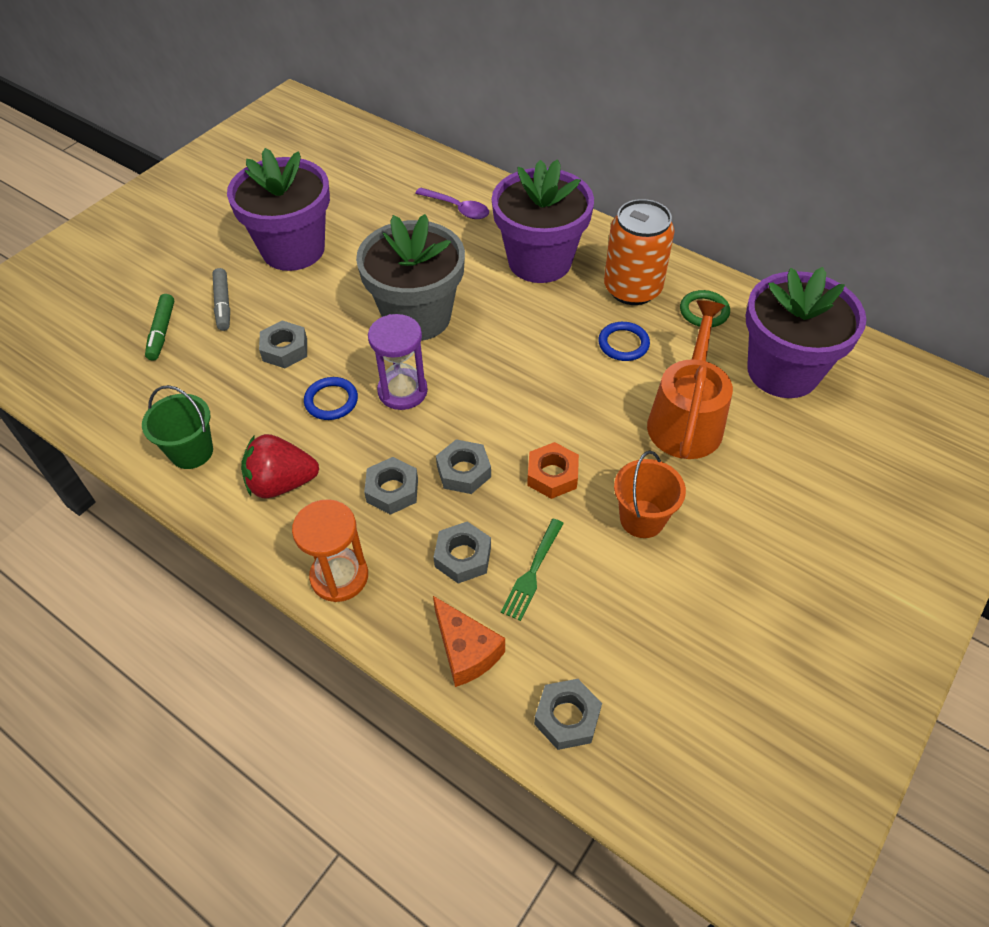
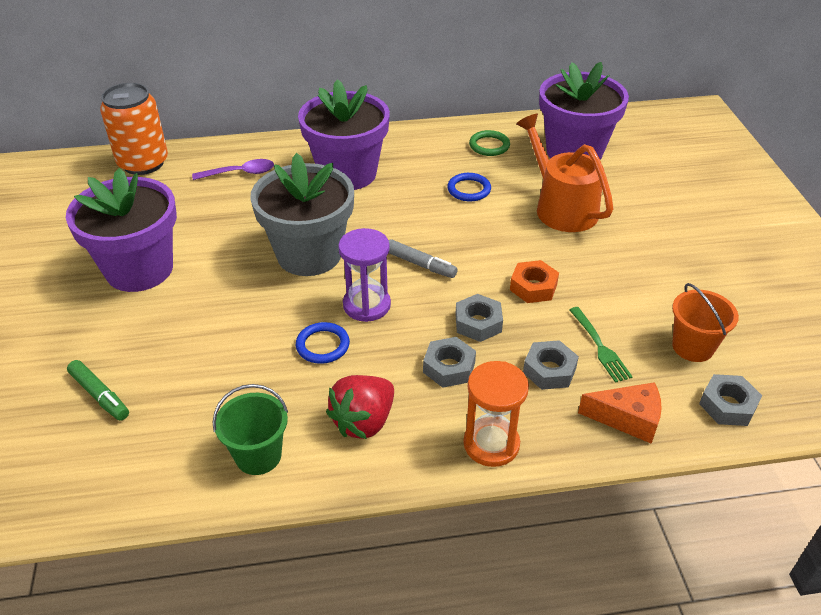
camera: 45 degrees left, 10 degrees down
grey marker [212,268,230,331] -> grey marker moved to [389,240,458,278]
grey nut [259,320,307,368] -> none
orange can [604,199,675,305] -> orange can moved to [100,83,168,175]
orange bucket [614,451,686,538] -> orange bucket moved to [672,283,739,362]

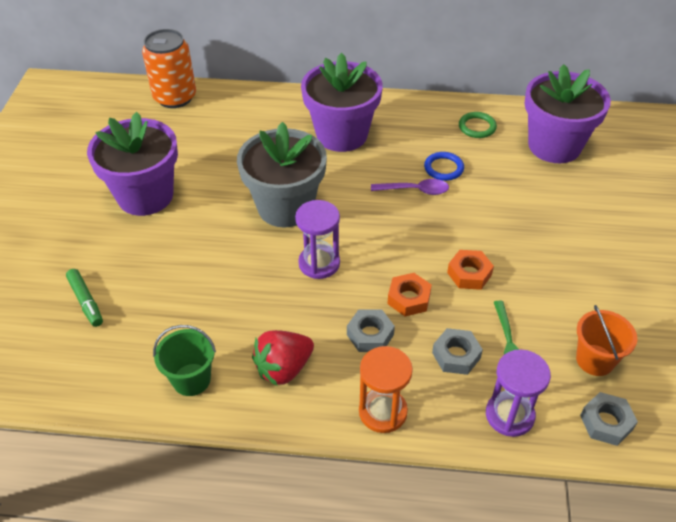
camera: 15 degrees right, 5 degrees up
purple spoon [192,159,274,180] -> purple spoon moved to [371,179,449,195]
blue ring [296,322,350,364] -> none
grey marker [389,240,458,278] -> none
grey nut [455,294,503,342] -> orange nut [387,273,432,317]
orange watering can [516,114,613,232] -> none
orange cheese [578,382,662,444] -> purple hourglass [486,349,551,437]

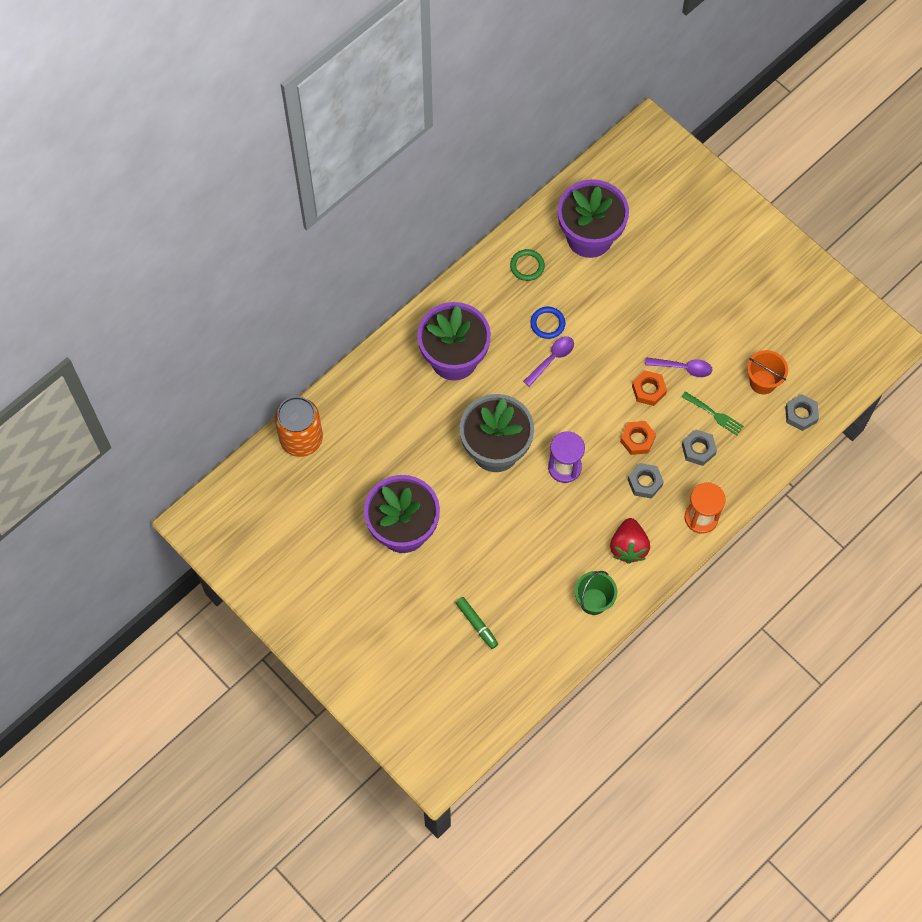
camera: 50 degrees left, 20 degrees up
green marker [66,269,103,327] -> green marker turned 45 degrees clockwise [456,597,498,649]
purple hourglass [486,349,551,437] -> none
none -> purple spoon [645,357,712,377]

